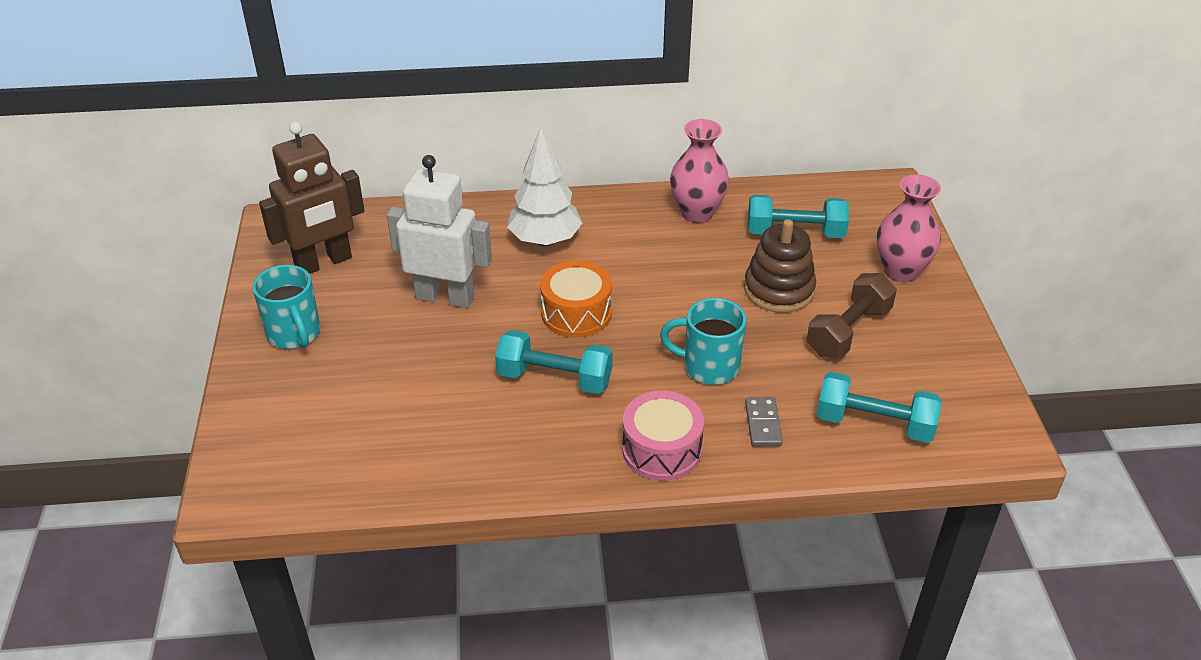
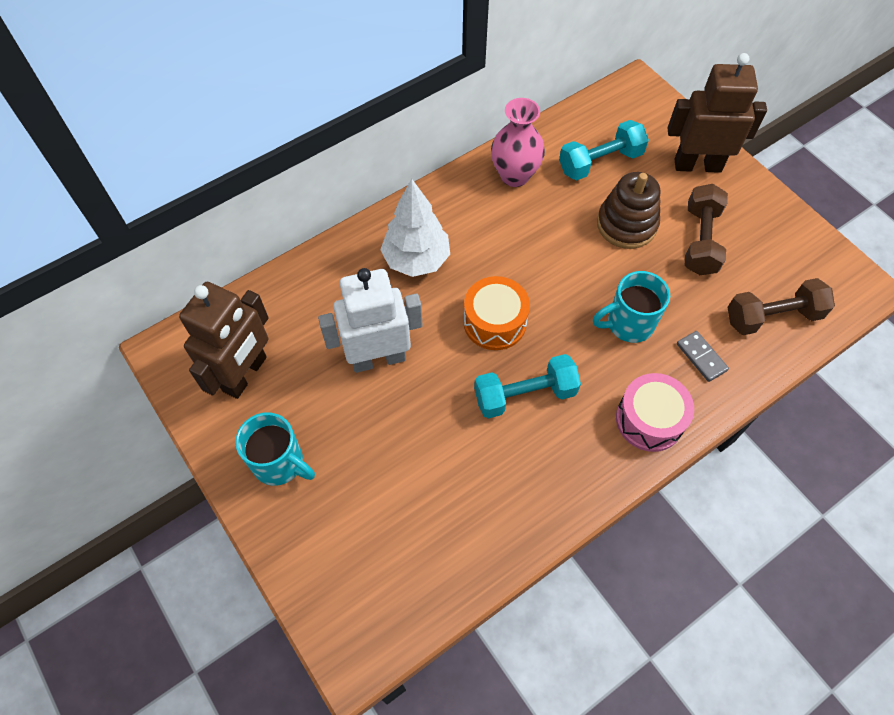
camera: 30 degrees left, 20 degrees up
turquoise dumbbell [817,372,942,443] -> brown dumbbell [727,278,835,335]
pink vase [877,174,941,282] -> brown robot [668,53,767,173]

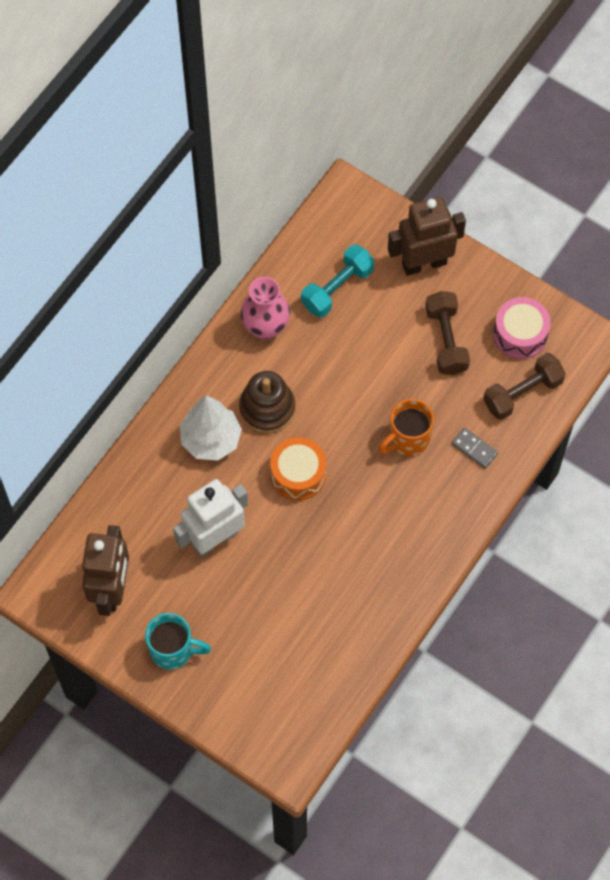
camera: 20 degrees left, 5 degrees up
turquoise dumbbell [474,354,581,419] -> none
turquoise mug [593,271,670,343] -> orange mug [379,399,434,456]
brown stacking toy [597,172,661,249] -> brown stacking toy moved to [239,371,295,434]
pink drum [616,373,694,452] -> pink drum moved to [493,297,551,359]

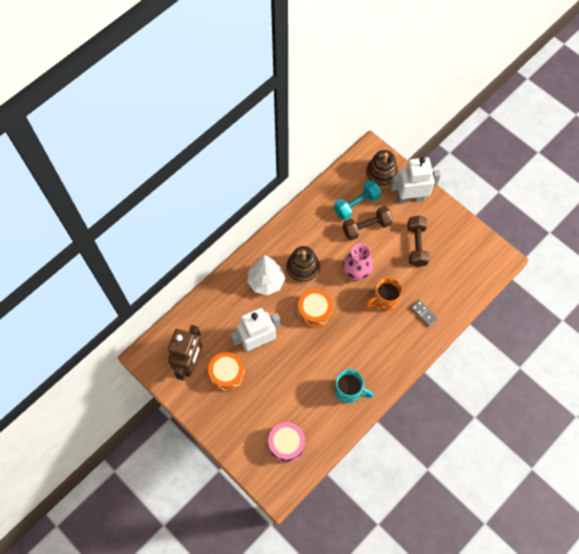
camera: 10 degrees right, 0 degrees up
turquoise mug [145,613,211,670] -> turquoise mug moved to [335,369,374,403]
pink vase [241,277,290,340] -> pink vase moved to [343,243,373,281]
brown robot [388,197,466,276] -> white robot [390,157,441,204]
brown dumbbell [483,353,566,420] -> brown dumbbell moved to [343,206,393,241]
pink drum [493,297,551,359] -> pink drum moved to [268,422,305,462]
none -> orange drum [208,352,245,391]
none -> brown stacking toy [366,150,398,188]

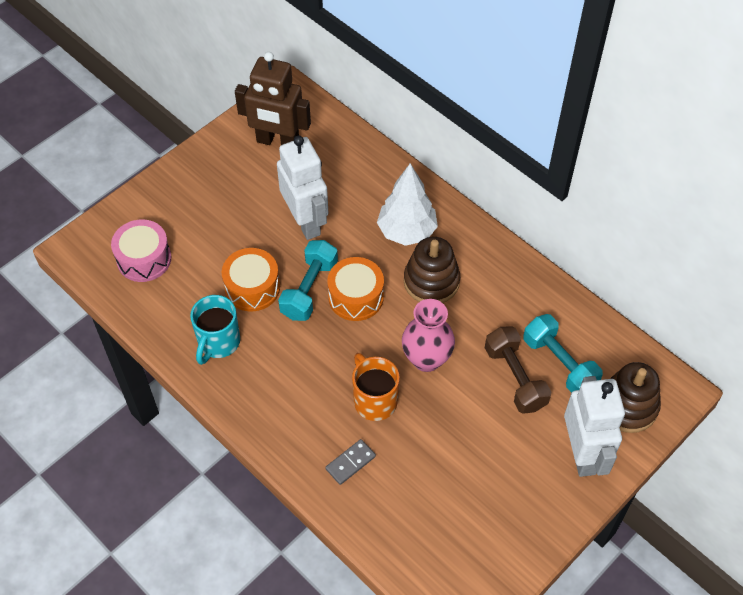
camera: 90 degrees right, 10 degrees down
orange drum [208,352,245,391] -> orange drum moved to [222,248,280,311]
brown dumbbell [407,216,430,267] -> none
none -> turquoise dumbbell [278,240,338,321]

